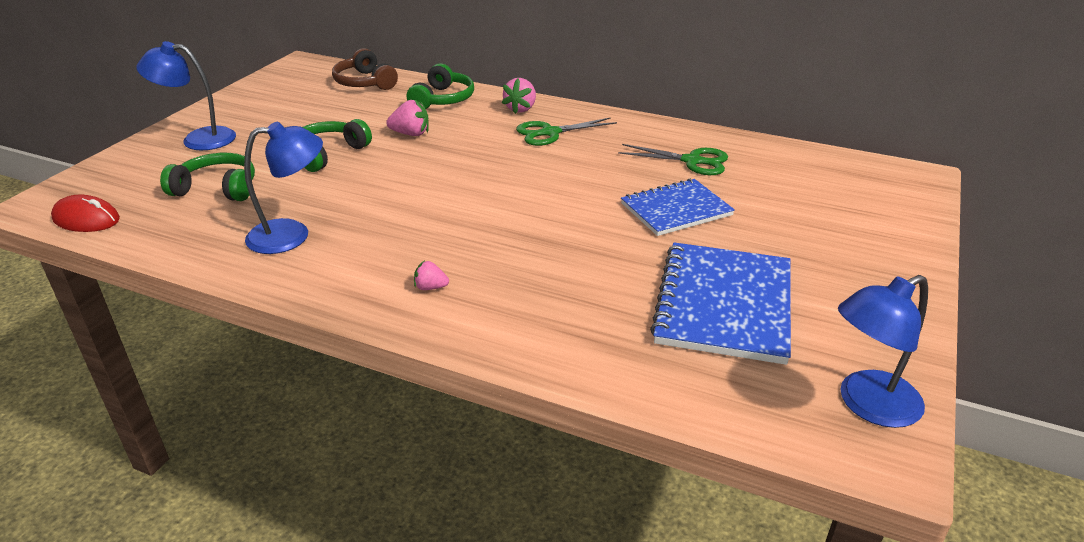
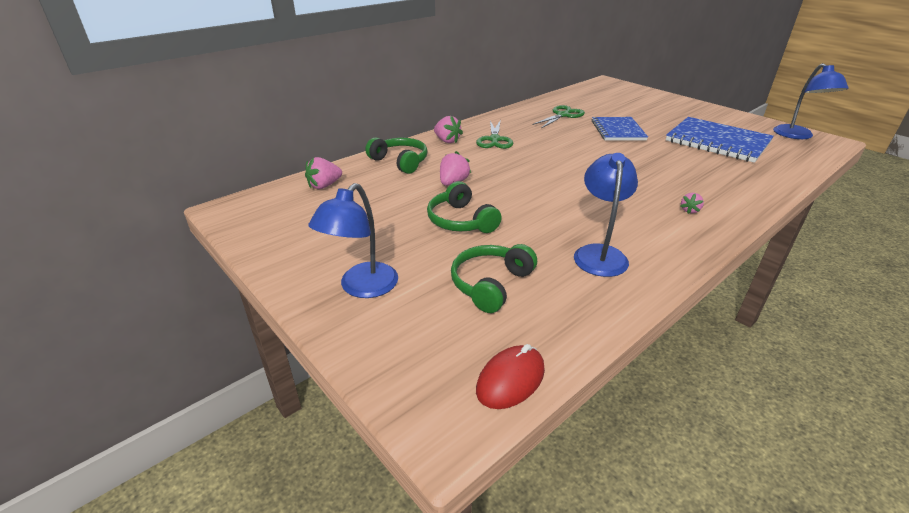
camera: 65 degrees left, 0 degrees up
brown headphones [332,48,398,90] -> pink strawberry [305,157,342,189]

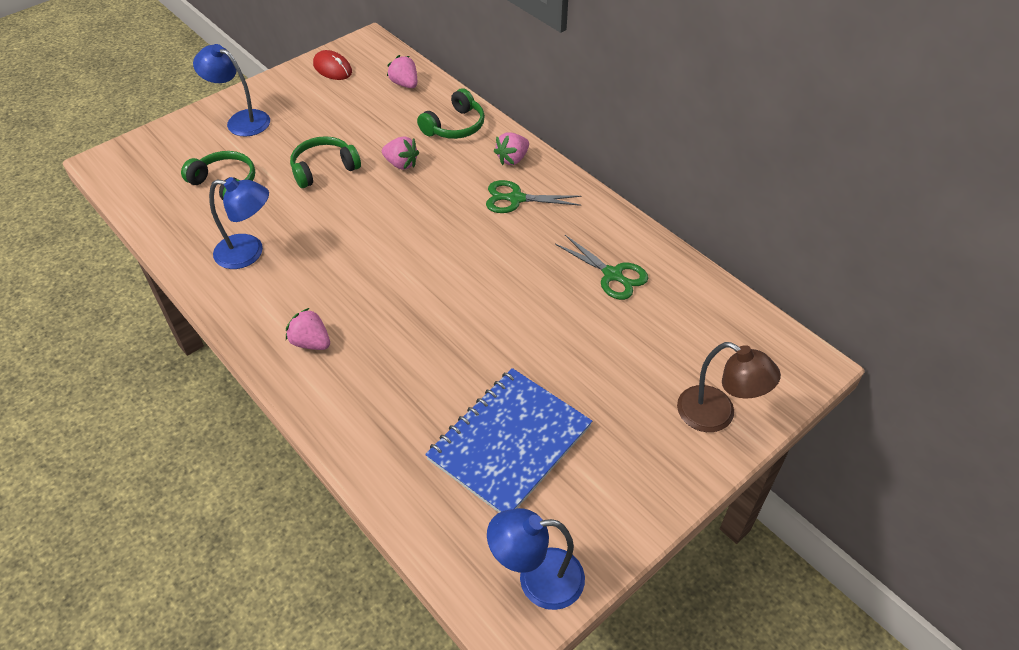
camera: 90 degrees right, 15 degrees up
red mouse [476,344,545,409] -> red mouse moved to [313,50,352,80]
blue notebook [592,117,648,141] -> none
pink strawberry [680,193,704,214] -> pink strawberry [286,308,330,350], size x1.64
none -> brown lamp [677,342,781,432]

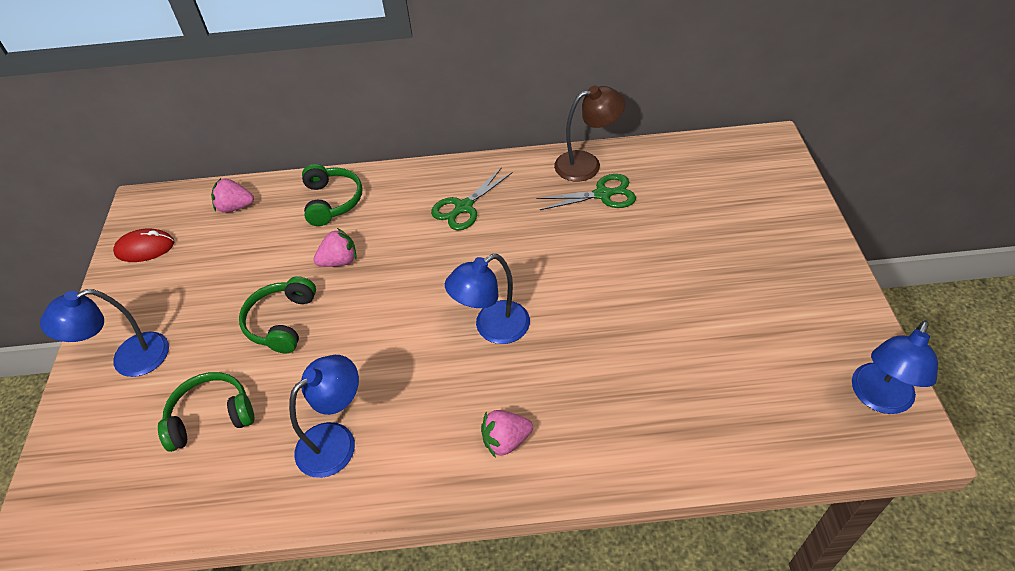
camera: 50 degrees left, 0 degrees up
blue notebook [425,368,593,513] -> none
pink strawberry [494,133,529,165] -> none
brown lamp [677,342,781,432] -> brown lamp moved to [554,86,625,182]
none -> blue lamp [445,254,530,344]

